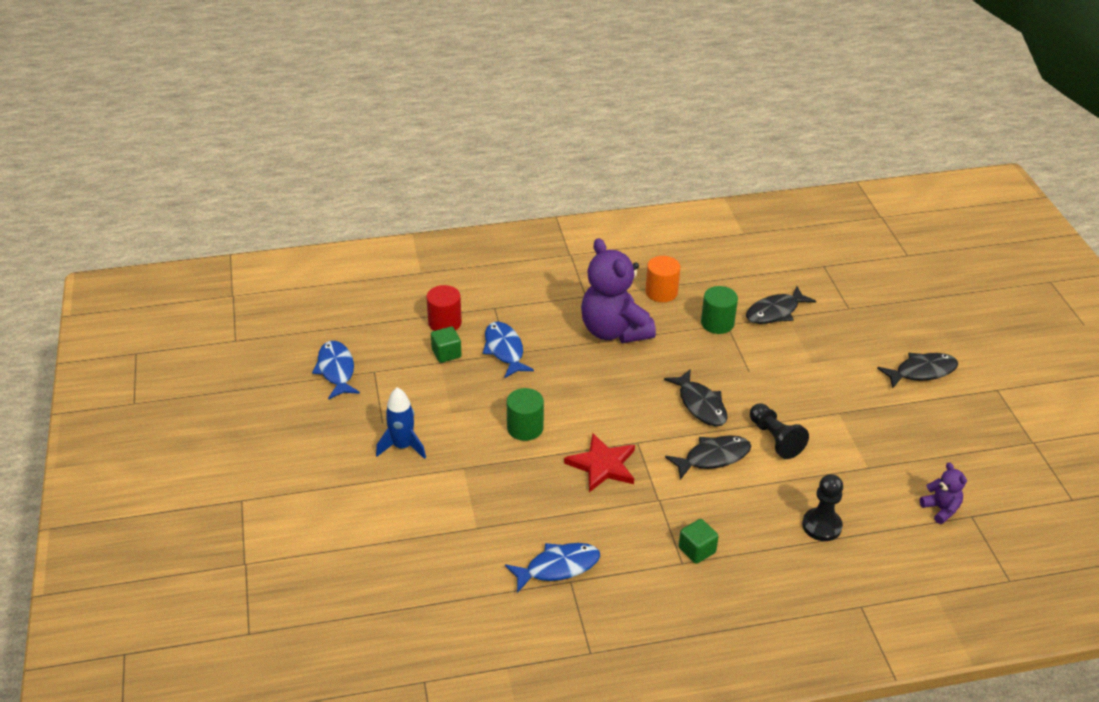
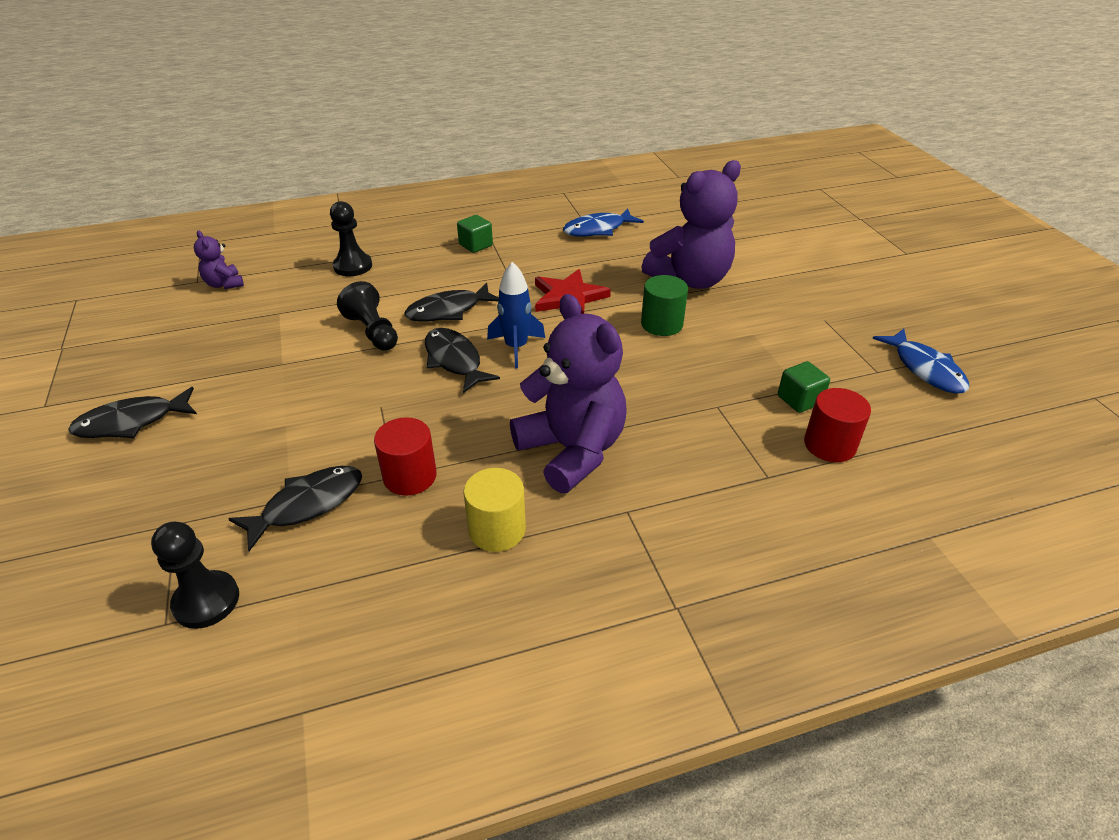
camera: 175 degrees right, 0 degrees up
blue rocket [376,387,426,459] -> blue rocket moved to [487,262,545,368]
blue fish [483,322,534,378] -> none
orange cylinder [645,256,680,302] -> yellow cylinder [463,468,526,552]
green cylinder [701,286,738,334] -> red cylinder [374,417,437,496]
none -> black pawn [151,522,239,629]
none -> purple teddy bear [641,160,741,289]

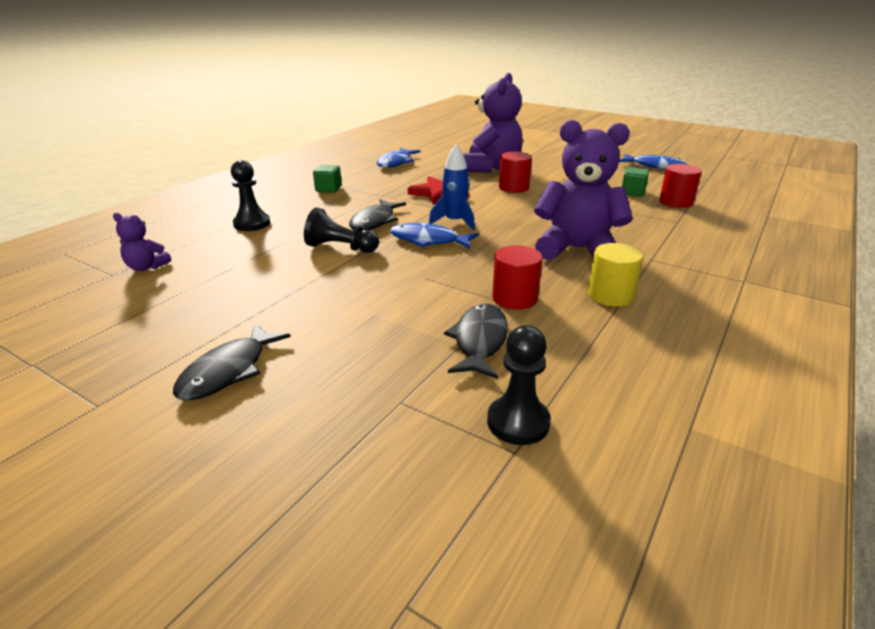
camera: 40 degrees left, 10 degrees down
black fish [425,328,500,393] -> blue fish [390,223,479,249]
green cylinder [641,275,688,336] -> red cylinder [499,152,532,193]

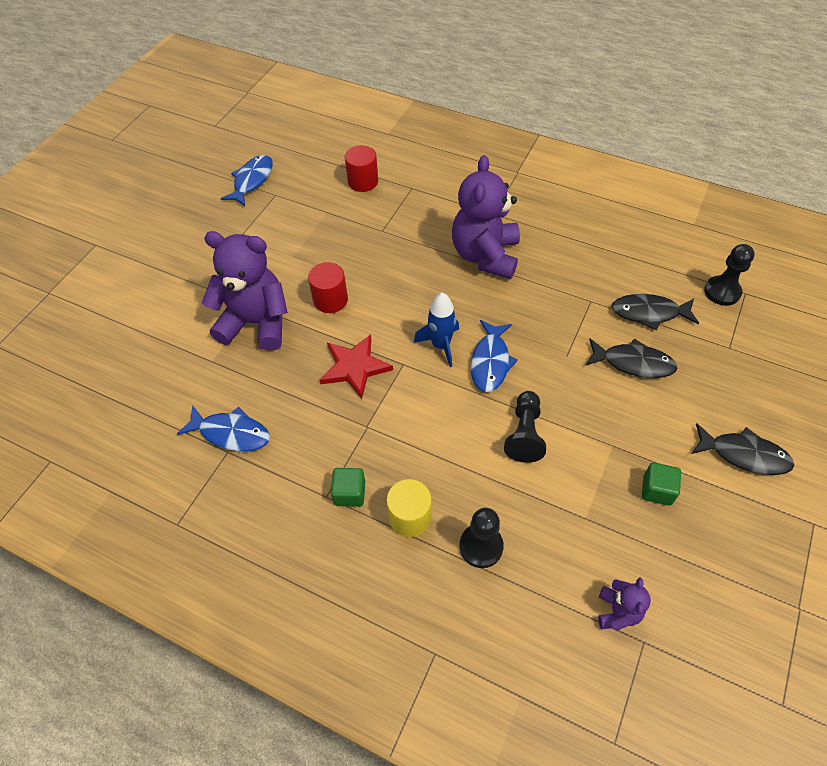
camera: 95 degrees left, 25 degrees up
black fish [349,199,406,230] -> black fish moved to [585,338,677,378]
red cylinder [492,245,543,310] -> none
yellow cylinder [588,243,643,307] -> yellow cylinder moved to [386,479,432,537]
green cube [622,167,649,196] -> green cube moved to [642,462,681,505]

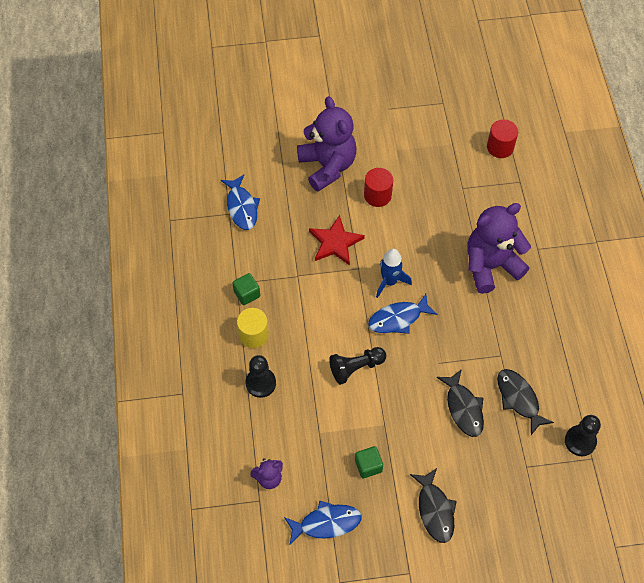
camera: 55 degrees right, 5 degrees up
blue fish [221,155,272,206] -> blue fish moved to [284,500,362,545]

